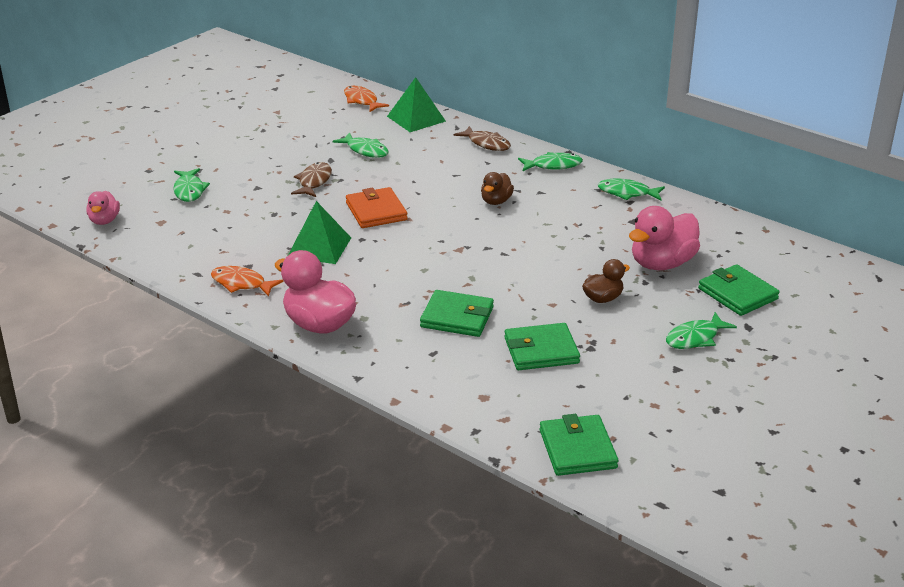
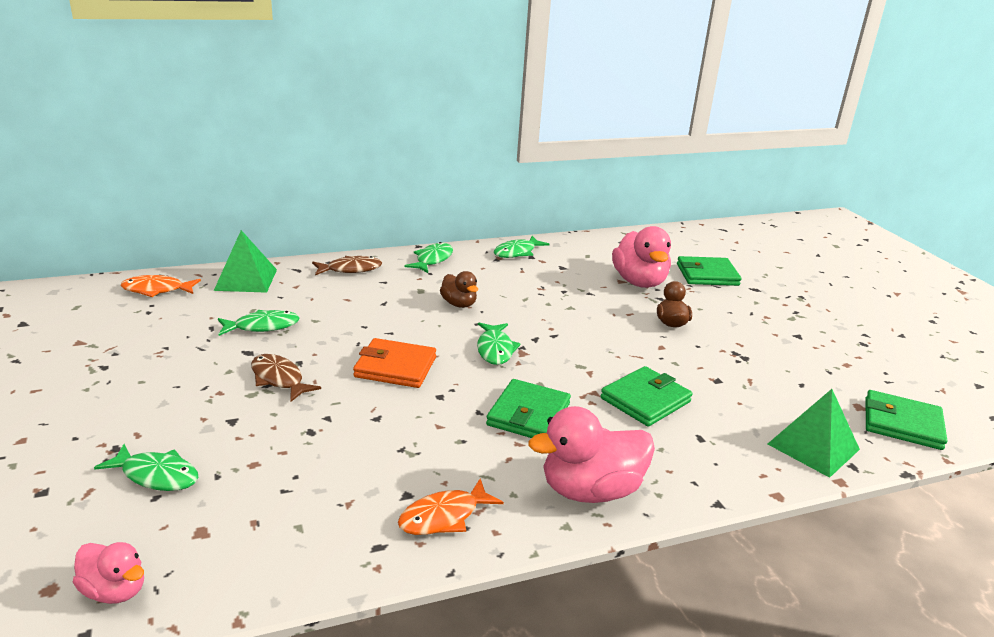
camera: 60 degrees left, 5 degrees down
green pyramid [288,201,351,264] -> green pyramid moved to [768,389,860,478]
green wallet [504,323,580,370] -> green wallet moved to [486,379,571,438]
green fish [666,312,737,349] -> green fish moved to [477,322,521,365]

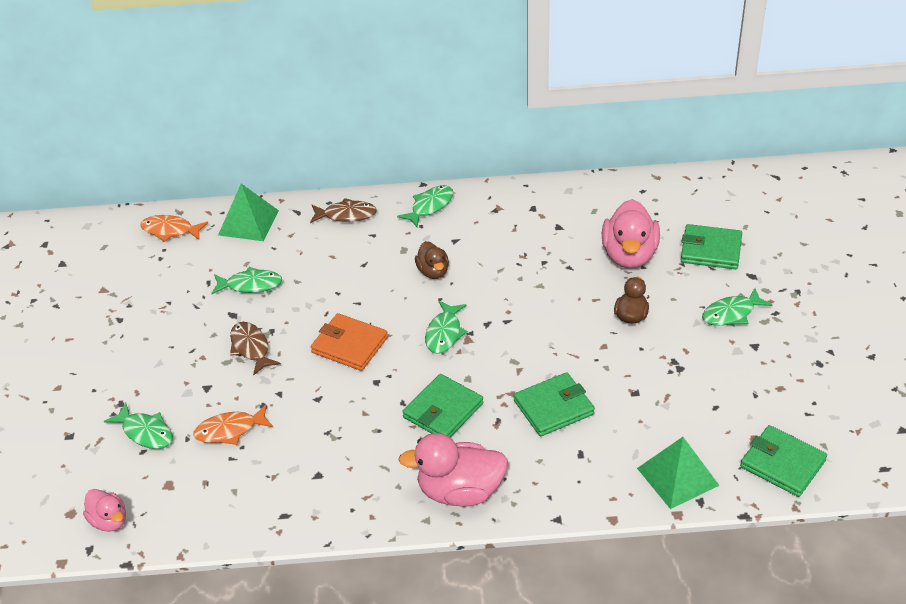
camera: 20 degrees right, 15 degrees up
orange fish [398,478,504,535] -> orange fish moved to [193,405,273,445]
green fish [494,236,550,258] -> green fish moved to [702,288,772,326]

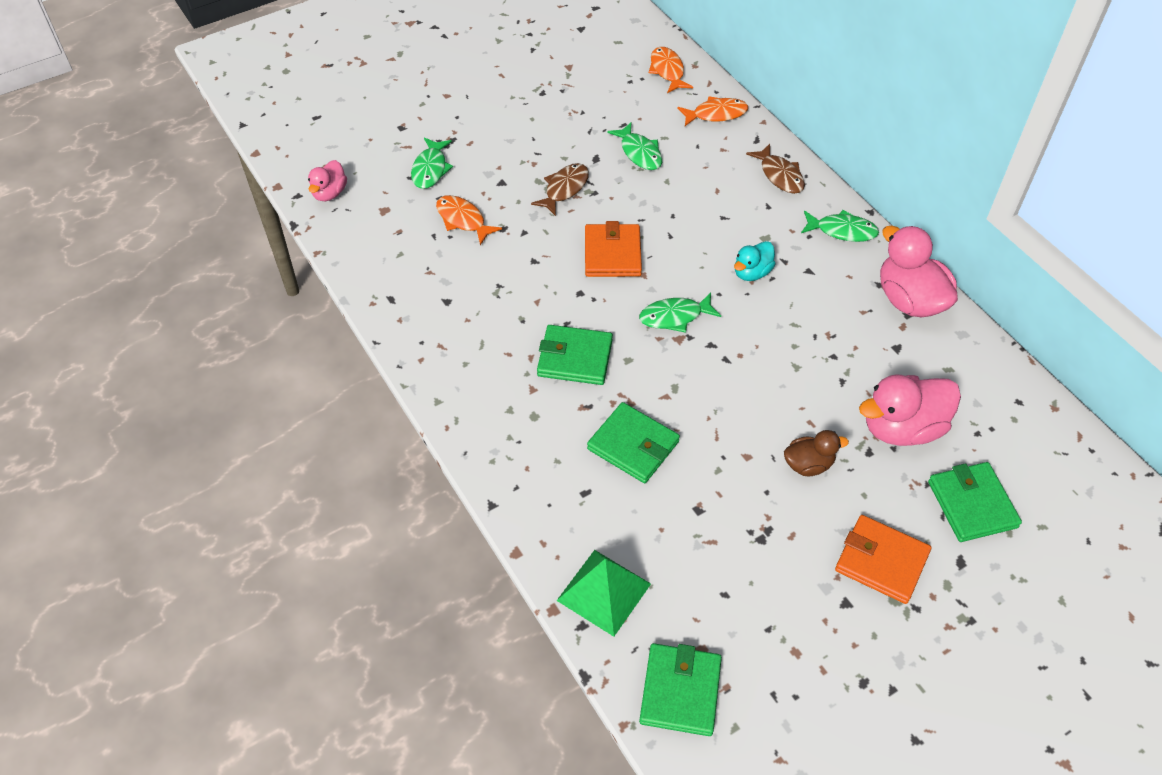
camera: 60 degrees right, 10 degrees up
green pyramid [218,184,279,241] -> orange fish [677,96,748,126]
pink duck [398,433,508,506] -> pink duck moved to [880,226,958,317]
brown duck [415,241,449,279] -> turquoise duck [734,241,776,281]
green fish [702,288,772,326] -> orange wallet [835,515,931,604]

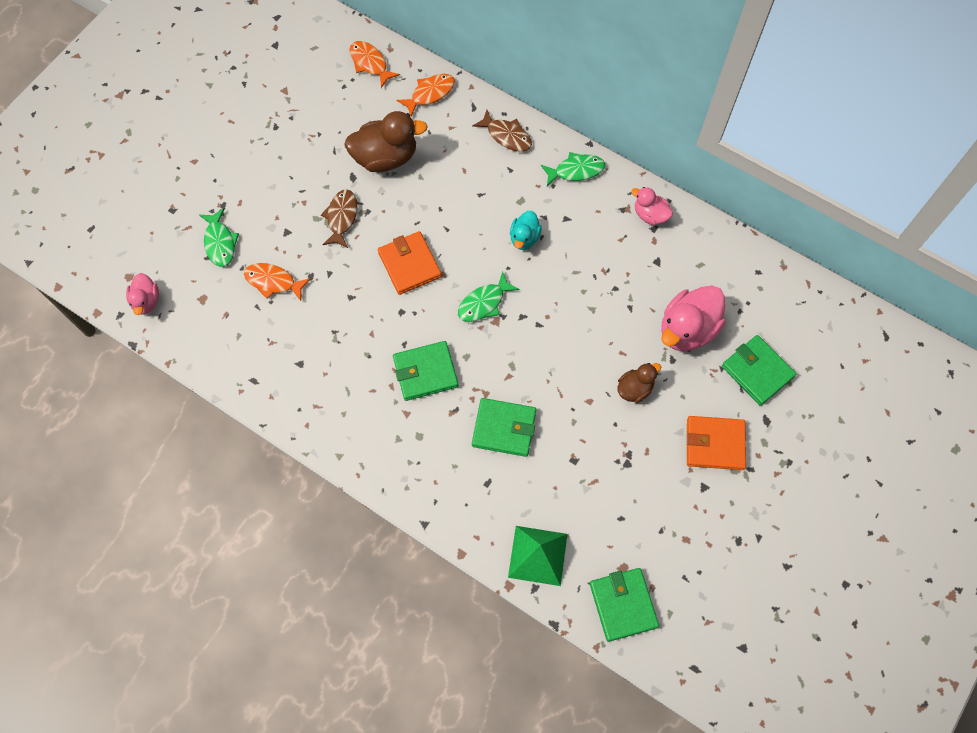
camera: 25 degrees left, 15 degrees up
green fish [607,122,662,170] -> brown duck [344,111,428,172]
pink duck [880,226,958,317] -> pink duck [631,187,673,225], size x0.56

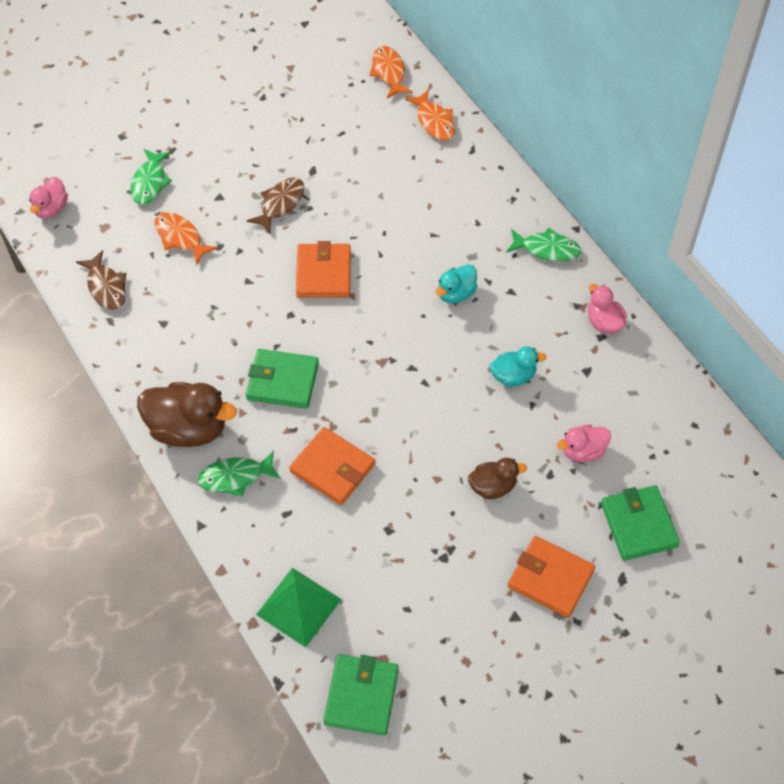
camera: 25 degrees right, 10 degrees down
brown duck [344,111,428,172] -> brown duck moved to [137,382,237,447]
orange fish [397,74,455,116] -> orange fish turned 75 degrees clockwise [405,89,455,141]
green fish [458,271,520,322] -> green fish moved to [198,451,281,497]
brown fish [472,110,532,152] -> brown fish moved to [76,250,126,310]
green wallet [472,398,536,457] -> orange wallet [289,427,375,505]
pink duck [661,285,725,351] -> pink duck [557,425,611,462], size x0.56
none -> turquoise duck [490,346,546,387]

